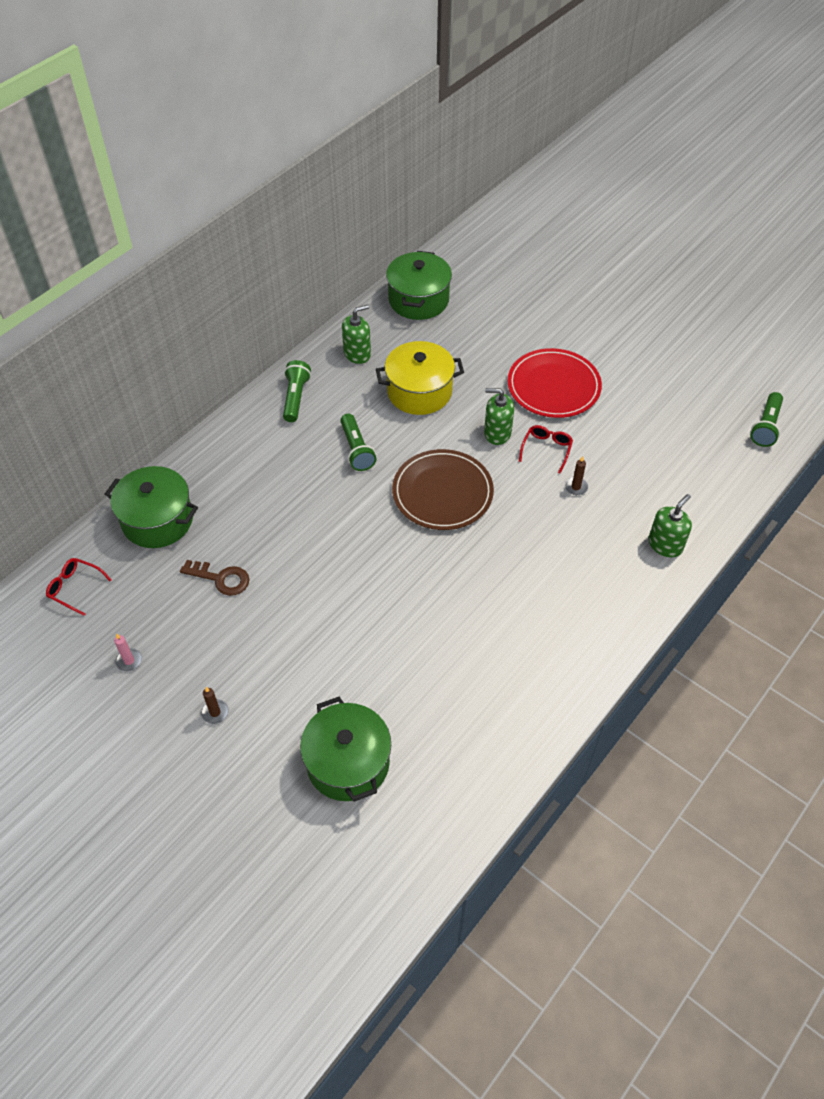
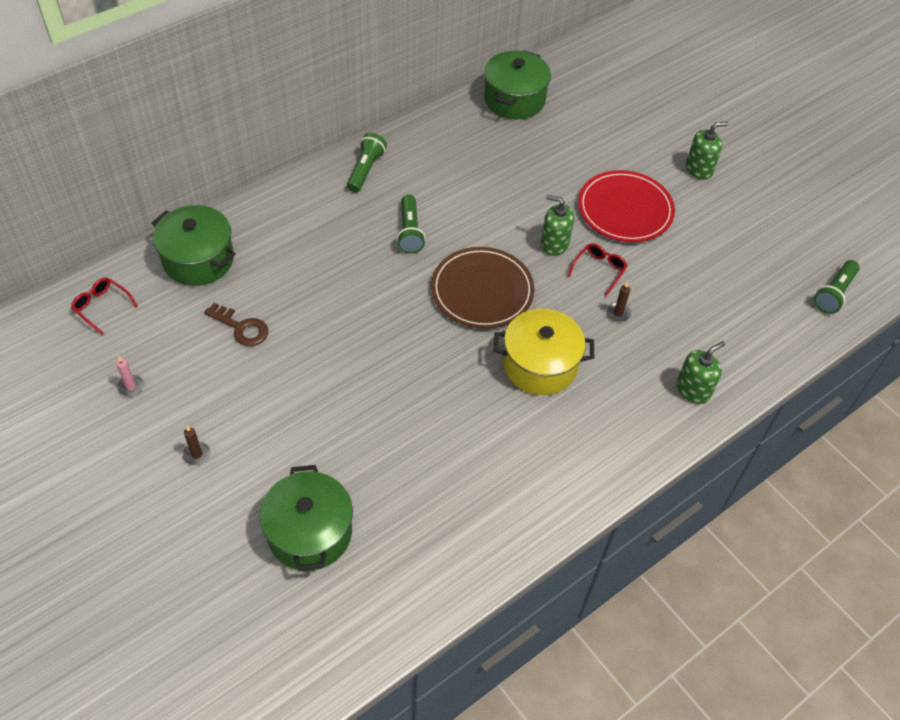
camera: 10 degrees right, 0 degrees up
green soap dispenser [342,304,371,364] -> green soap dispenser moved to [686,122,729,180]
yellow pot [376,341,464,415] -> yellow pot moved to [494,309,594,395]

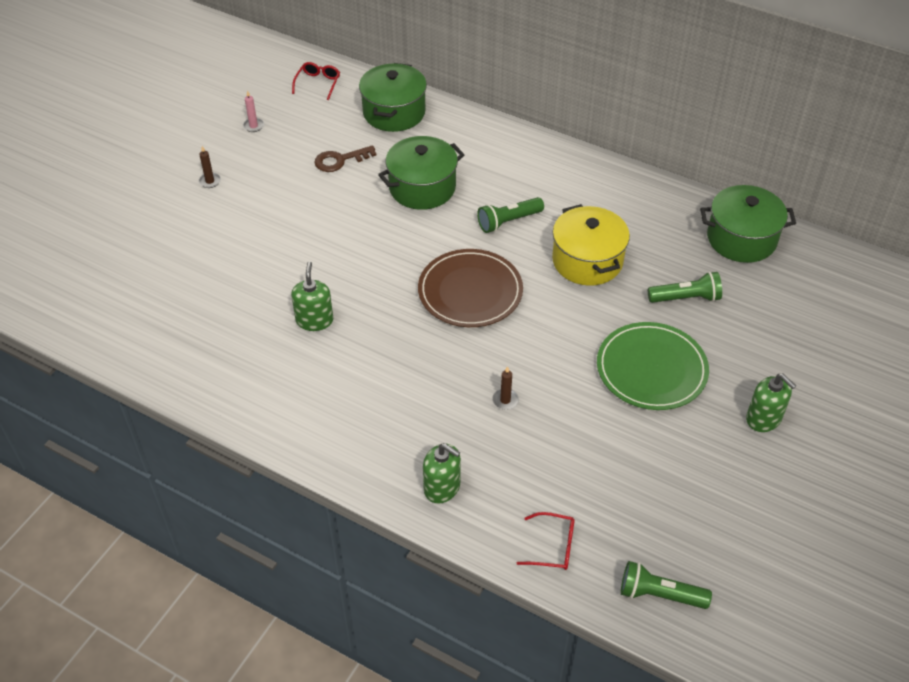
camera: 70 degrees right, 5 degrees down
brown key [204,303,268,346] -> brown key turned 60 degrees clockwise [314,145,377,172]
green pot [260,465,353,571] -> green pot moved to [378,136,464,210]
green flashlight [347,133,387,193] -> green flashlight moved to [648,272,722,303]
yellow pot [494,309,594,395] -> yellow pot moved to [552,204,630,286]
green soap dispenser [541,195,574,256] -> green soap dispenser moved to [291,261,333,331]
red glasses [568,243,628,296] -> red glasses moved to [516,512,575,570]
red plate [578,170,675,242] -> green plate [597,322,709,410]

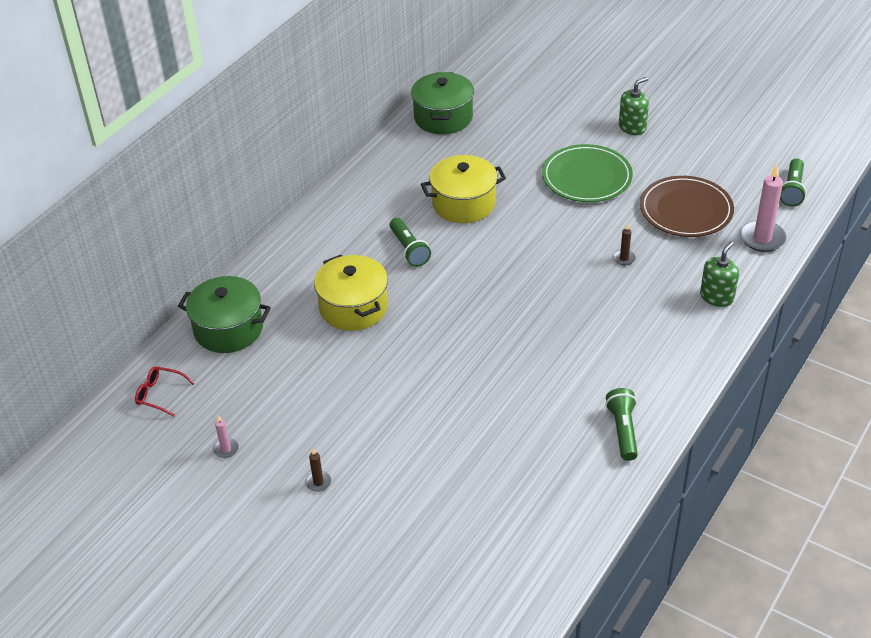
camera: 85 degrees left, 5 degrees down
green soap dispenser [291,261,333,331] -> none
brown key [314,145,377,172] -> none
green pot [378,136,464,210] -> yellow pot [314,255,388,331]
brown plate [418,249,523,327] -> brown plate moved to [640,176,734,237]
red glasses [516,512,575,570] -> pink candle [740,165,786,252]
green flashlight [648,272,722,303] -> green flashlight moved to [605,388,638,461]

